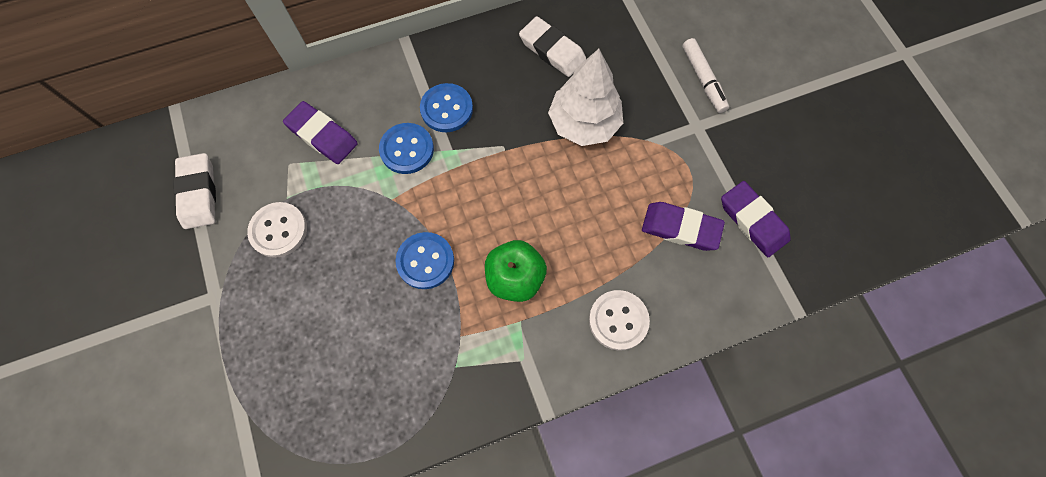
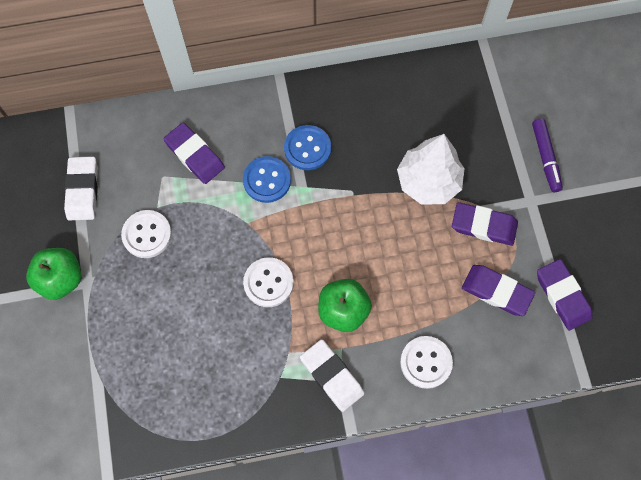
camera: 10 degrees right, 0 degrees up
blue button [396,232,454,289] -> white button [243,257,294,307]
white eraser [519,16,586,77] -> white eraser moved to [300,339,364,412]
white marker [682,38,729,113] -> purple marker [532,119,563,192]
none -> green apple [26,248,81,300]
none -> purple eraser [452,202,518,246]

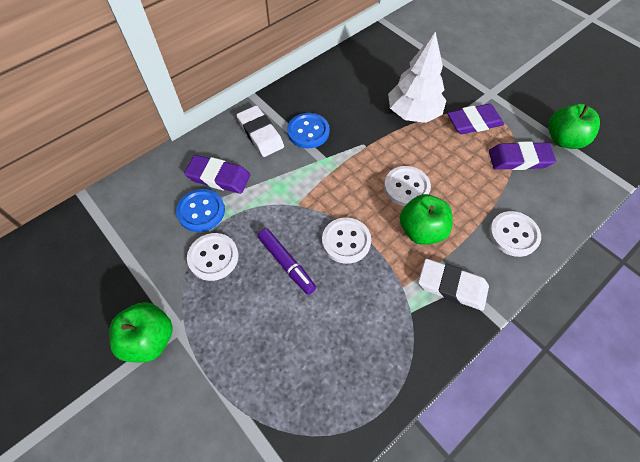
camera: 30 degrees left, 10 degrees down
white eraser [64,156,98,220] -> white eraser moved to [237,106,284,157]
blue button [243,156,291,203] -> blue button moved to [176,189,225,232]
purple marker [532,119,563,192] -> purple marker moved to [258,229,316,295]
purple eraser [537,259,593,331] -> green apple [548,103,600,149]
none -> white button [384,166,431,206]

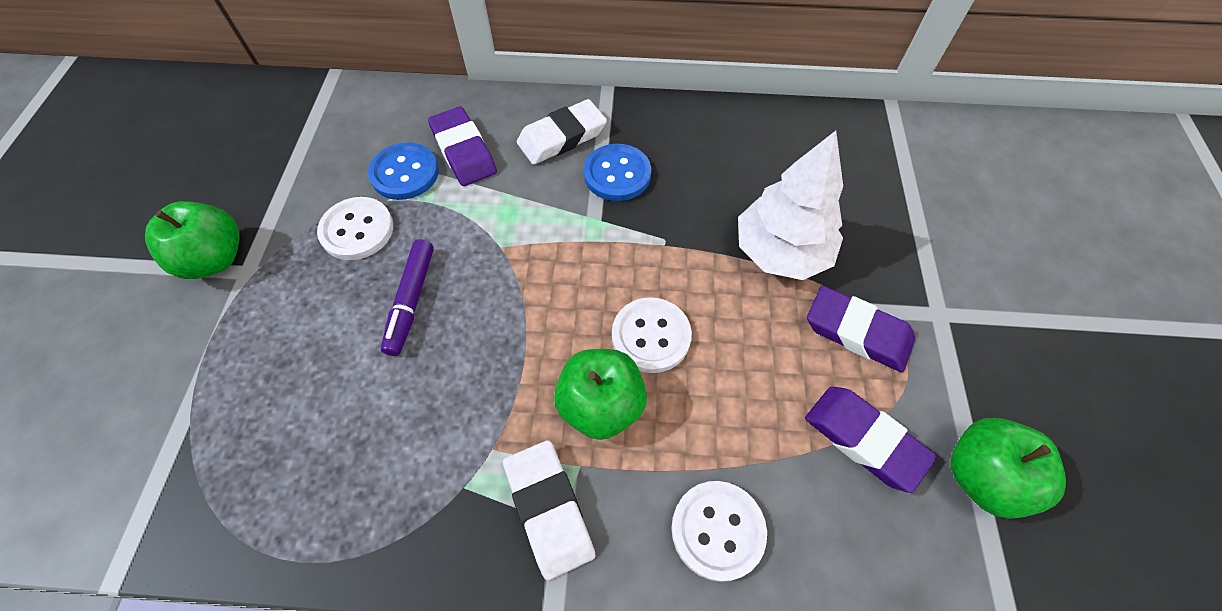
camera: 45 degrees right, 0 degrees up
white eraser [237,106,284,157] -> white eraser turned 45 degrees clockwise [517,99,607,165]
white button [322,217,371,264] -> none

